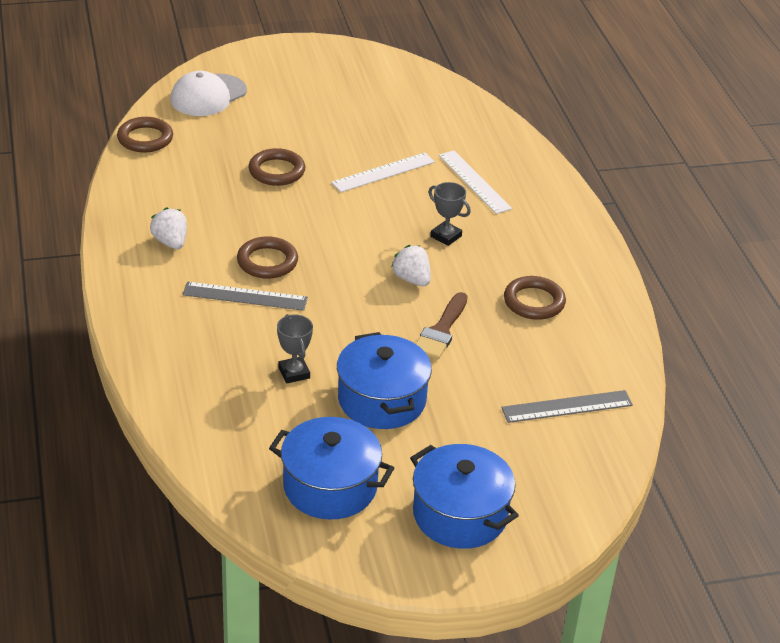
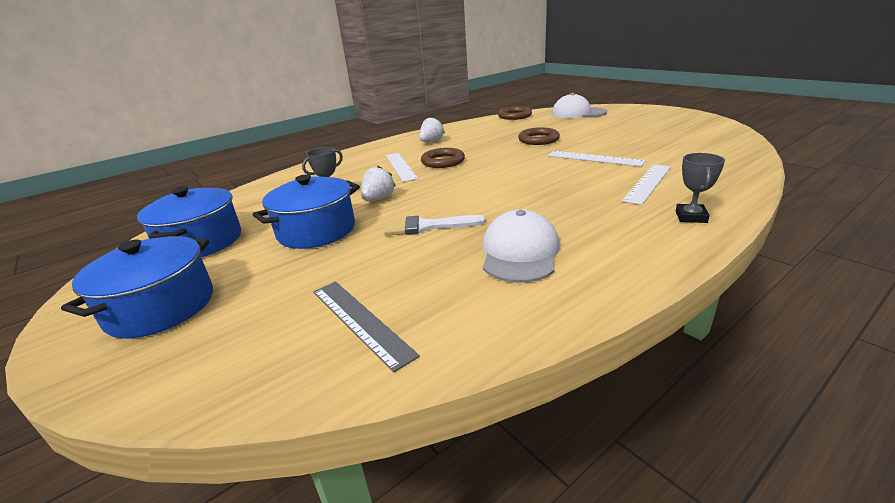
camera: 70 degrees right, 10 degrees down
grey ruler [182,282,308,311] -> white ruler [386,153,418,182]
white strawberry [391,245,431,286] -> white strawberry moved to [361,166,396,201]
brown brush [416,292,468,360] -> white brush [384,215,486,236]
grey trophy [428,182,471,246] -> grey trophy moved to [676,153,725,223]
brown ring [504,276,566,320] -> white cap [483,209,560,283]

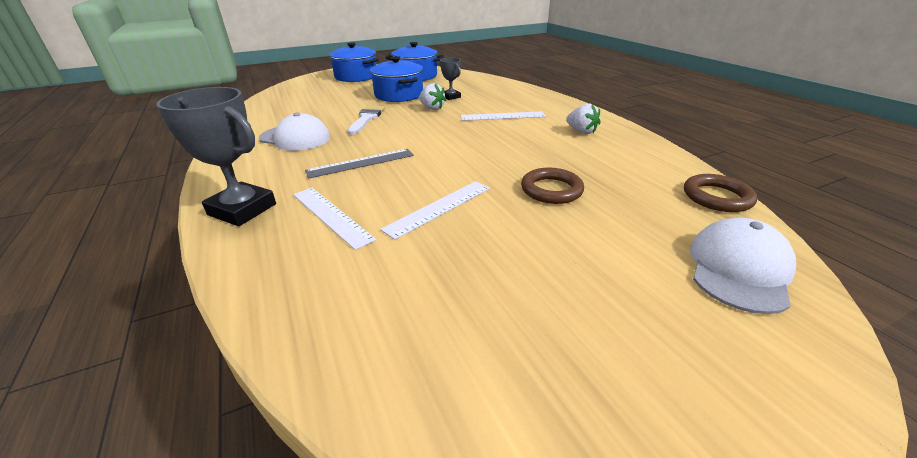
camera: 100 degrees right, 5 degrees up
grey ruler [313,282,420,373] -> grey ruler moved to [305,149,414,179]
brown ring [421,148,465,168] -> none
grey trophy [676,153,725,223] -> grey trophy [156,87,276,226], size x1.84

